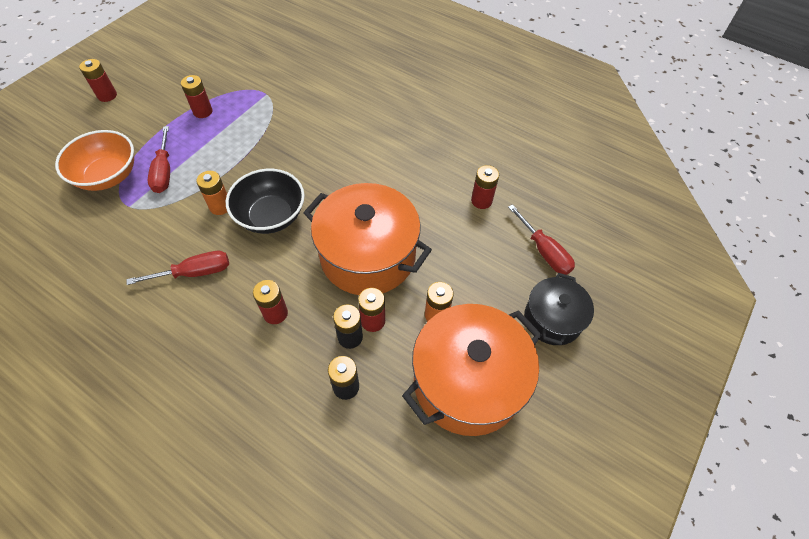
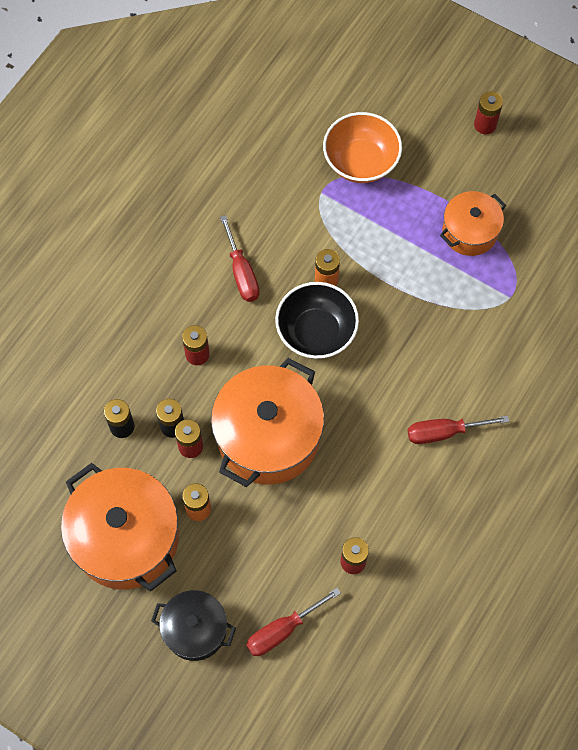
camera: 90 degrees right, 10 degrees up
red screwdriver [148,126,170,193] -> red screwdriver moved to [408,416,509,444]
red battery [181,75,212,118] -> orange pot [440,191,506,256]

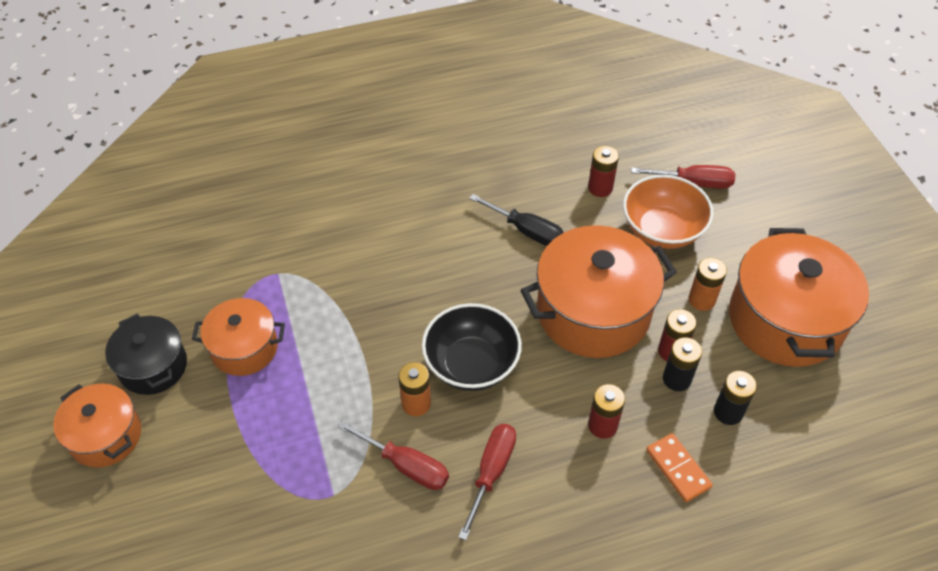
camera: 140 degrees left, 15 degrees down
black pot [151,590,236,661] -> black pot moved to [105,313,187,395]
orange bowl [323,112,402,183] -> orange bowl moved to [623,175,714,249]
red screwdriver [408,416,509,444] -> red screwdriver moved to [337,420,449,490]
red battery [474,91,503,134] -> orange pot [53,384,141,468]
none -> black screwdriver [469,194,564,246]
none -> orange domino [646,433,713,502]

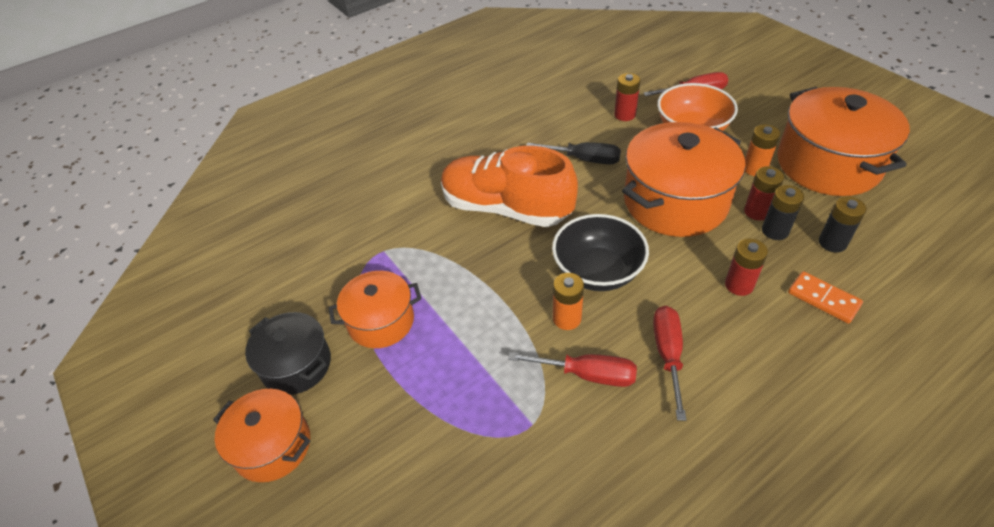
camera: 15 degrees left, 5 degrees down
none -> orange shoe [441,146,578,227]

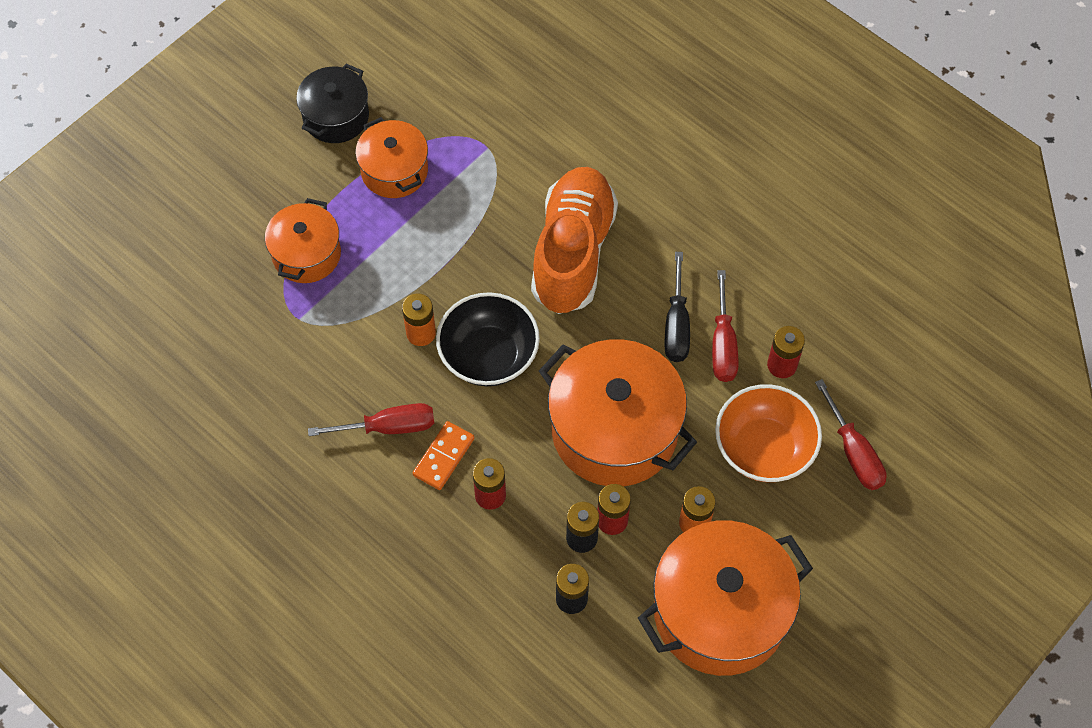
camera: 75 degrees right, 15 degrees up
orange pot [213,389,310,482] -> orange pot moved to [265,198,341,283]
red screwdriver [508,352,637,387] -> red screwdriver moved to [712,270,738,382]
orange domino [788,271,863,324] -> orange domino moved to [413,421,475,490]

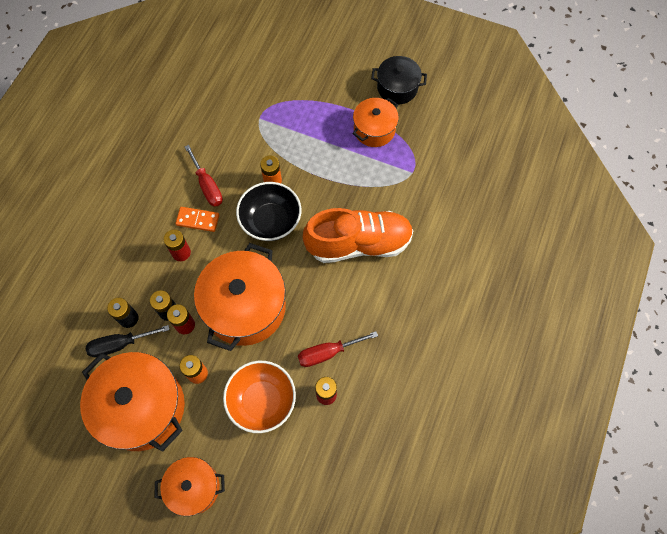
camera: 70 degrees right, 5 degrees up
orange pot [265,198,341,283] -> orange pot moved to [155,457,225,516]
black screwdriver [665,252,690,362] -> black screwdriver moved to [86,325,170,357]
red screwdriver [815,379,887,490] -> none

